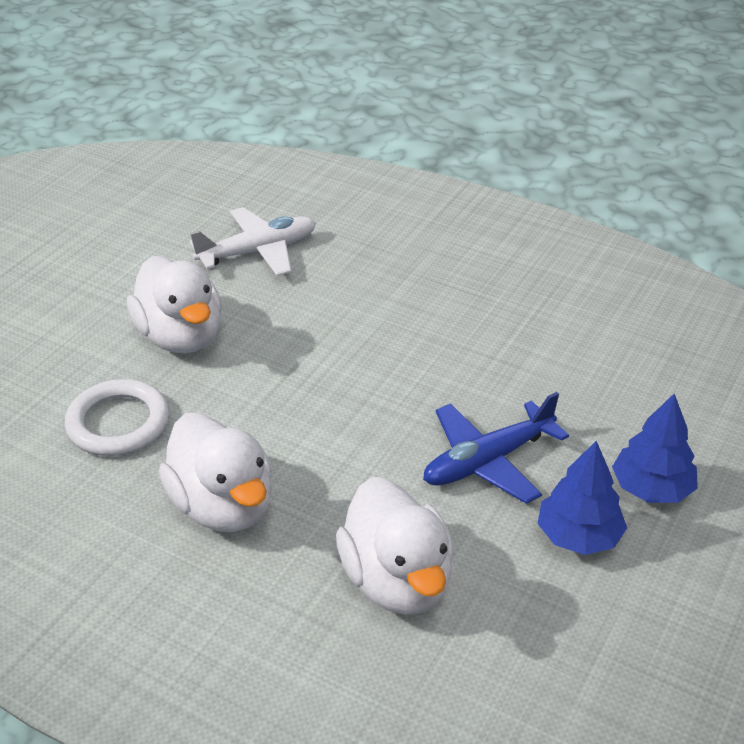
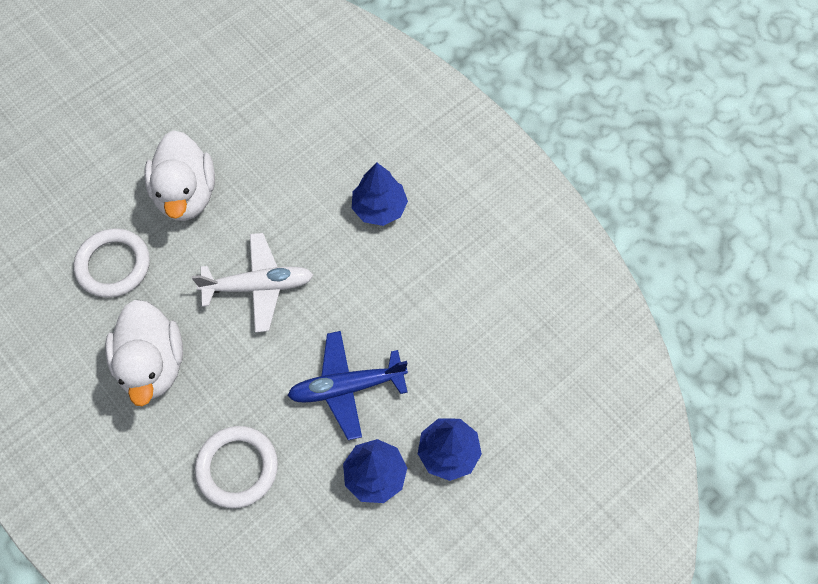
camera: 20 degrees right, 25 degrees up
white plane [189,207,316,276] -> white plane moved to [192,233,313,333]
white duck [336,476,454,615] -> white ring [195,426,278,508]
none -> blue tree [352,163,408,226]

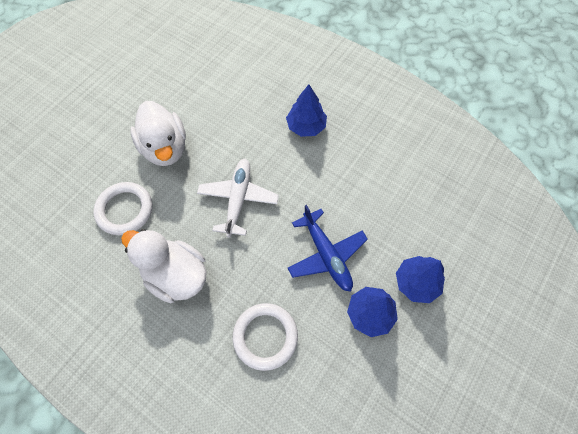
camera: 15 degrees left, 0 degrees up
white duck [105,300,183,406] -> white duck turned 150 degrees clockwise [121,229,207,303]
white plane [192,233,313,333] -> white plane turned 60 degrees counterclockwise [197,159,279,237]
blue plane [287,331,408,440] -> blue plane turned 90 degrees counterclockwise [287,205,368,291]

